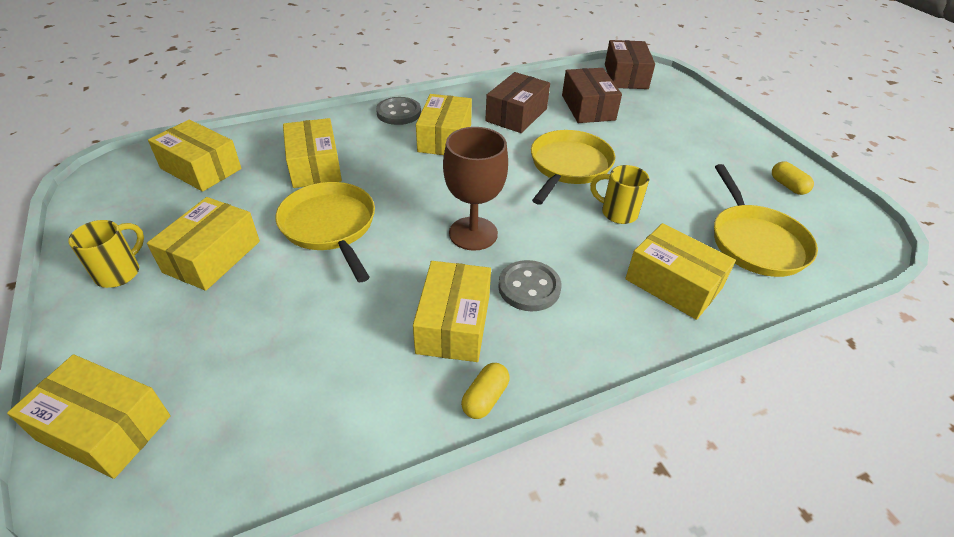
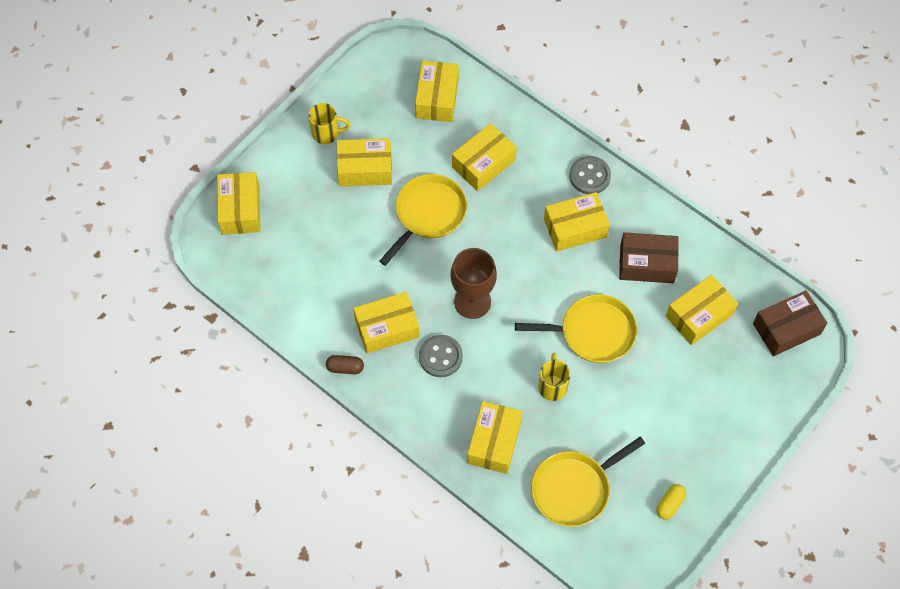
camera: 65 degrees right, 20 degrees up
yellow capsule [461,363,509,419] -> brown capsule [326,355,364,374]
brown box [562,68,622,123] -> yellow box [666,275,738,345]

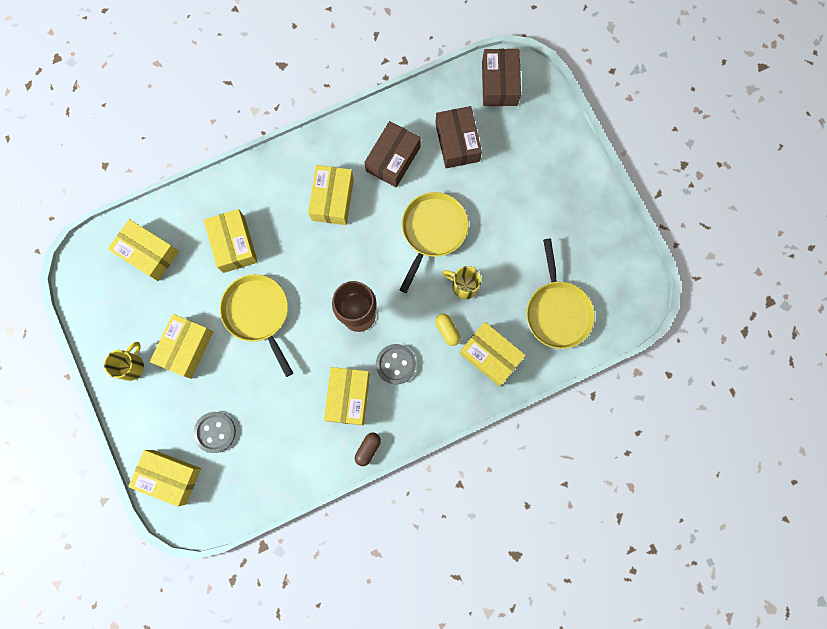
camera: 65 degrees left, 15 degrees up
grey button [569,156,611,194] -> grey button moved to [193,412,236,453]
yellow capsule [656,484,686,520] -> yellow capsule moved to [435,314,461,346]
yellow box [666,275,738,345] -> brown box [435,106,482,168]

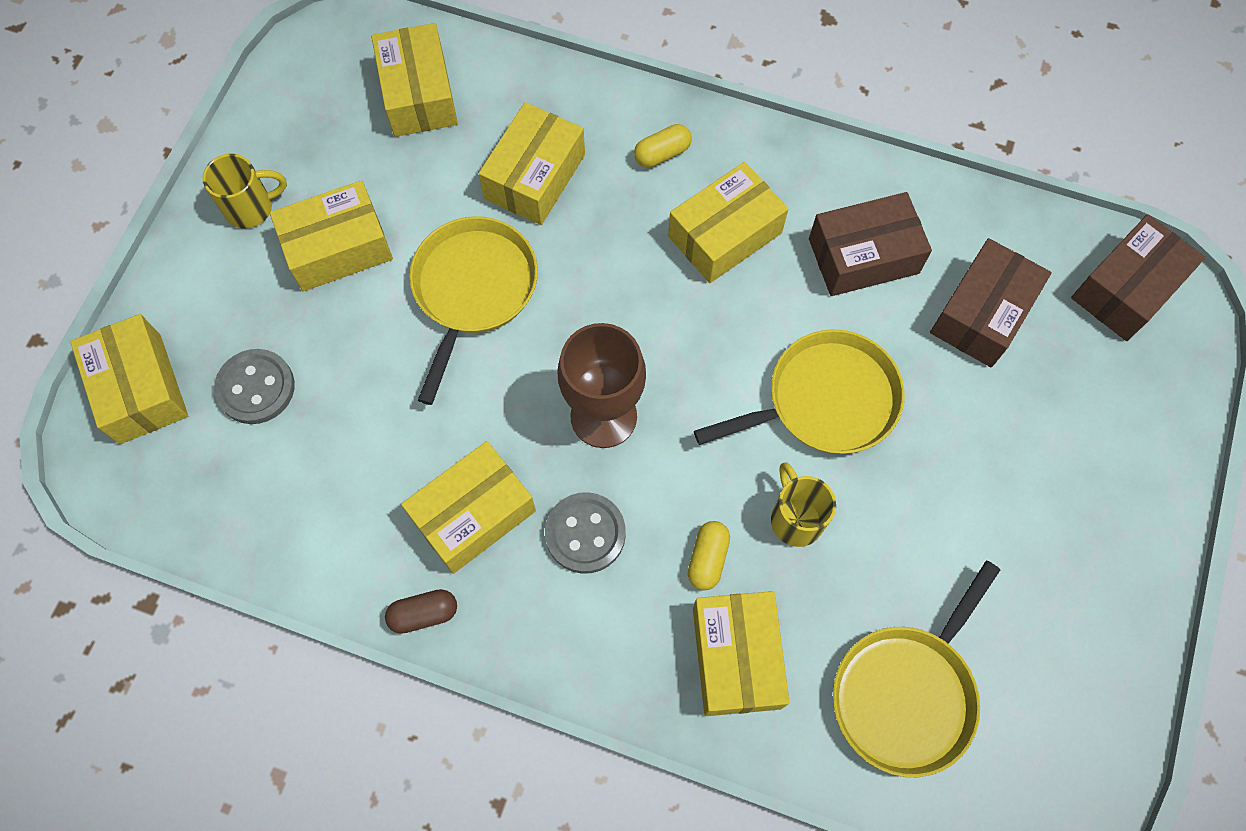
camera: 45 degrees right, 10 degrees down
none -> yellow capsule [634,124,692,168]

